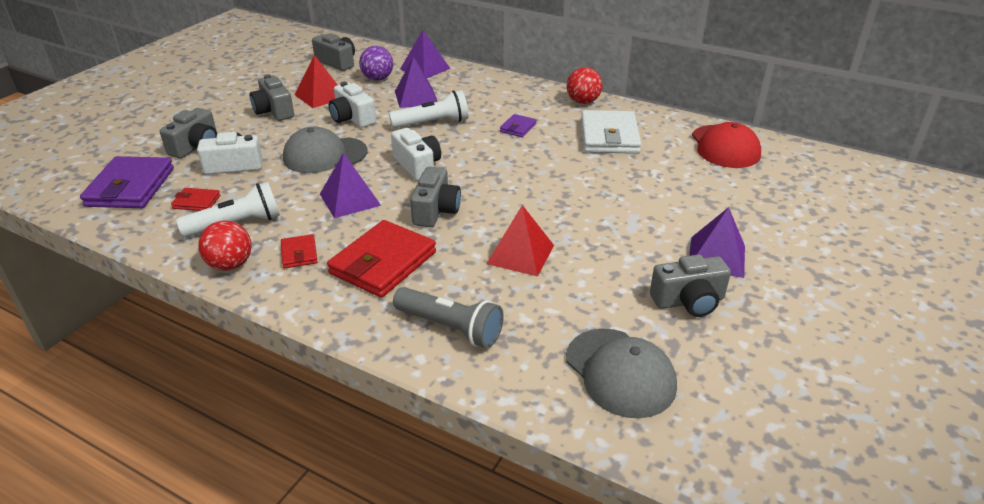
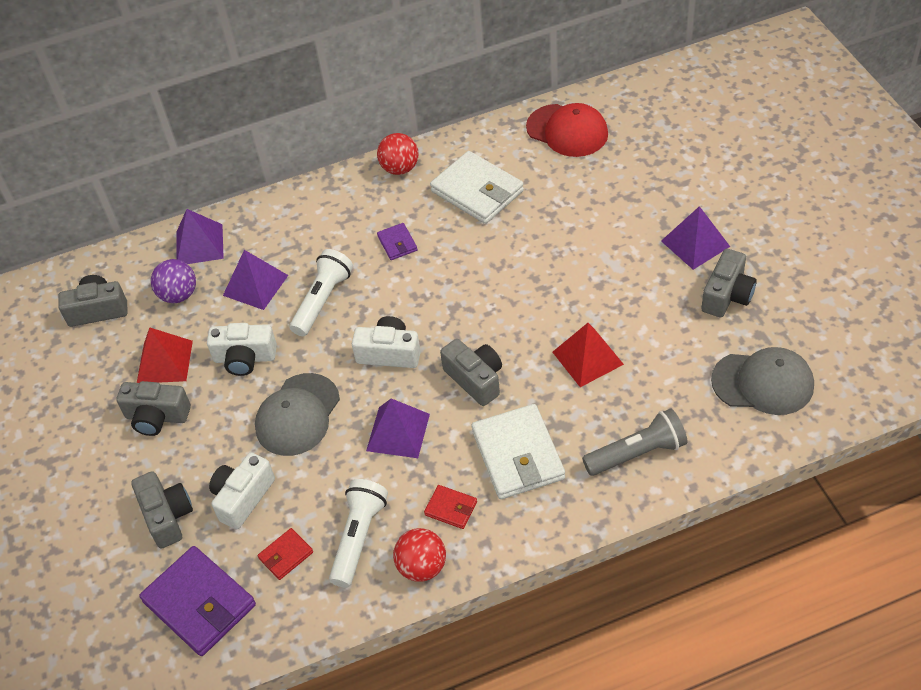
camera: 45 degrees left, 15 degrees up
red wallet [327,220,436,298] -> white wallet [471,404,565,499]

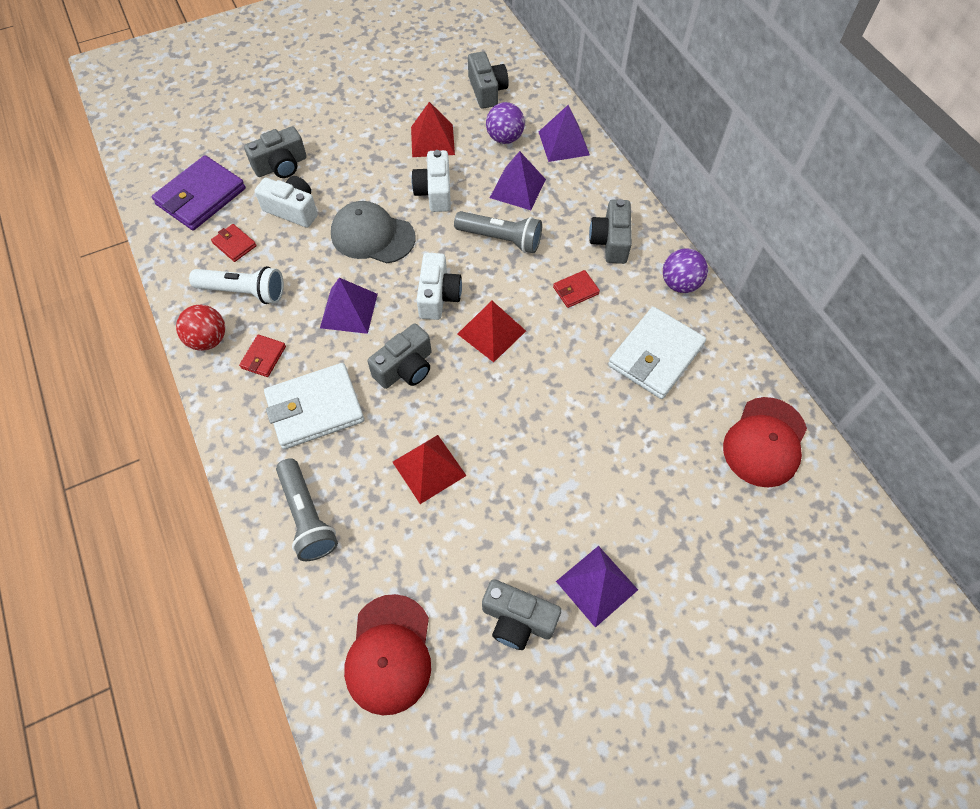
camera: 80 degrees right, 10 degrees up
grey camera [116,381,191,436] -> grey camera moved to [589,199,632,264]
white flashlight [290,249,353,336] -> grey flashlight [454,211,542,253]
red ball [377,133,419,175] -> purple ball [663,249,708,293]
purple wallet [377,223,417,260] -> red wallet [553,270,600,308]
grey cap [711,347,814,415] -> red cap [344,594,431,715]
none -> red pyramid [458,301,526,362]

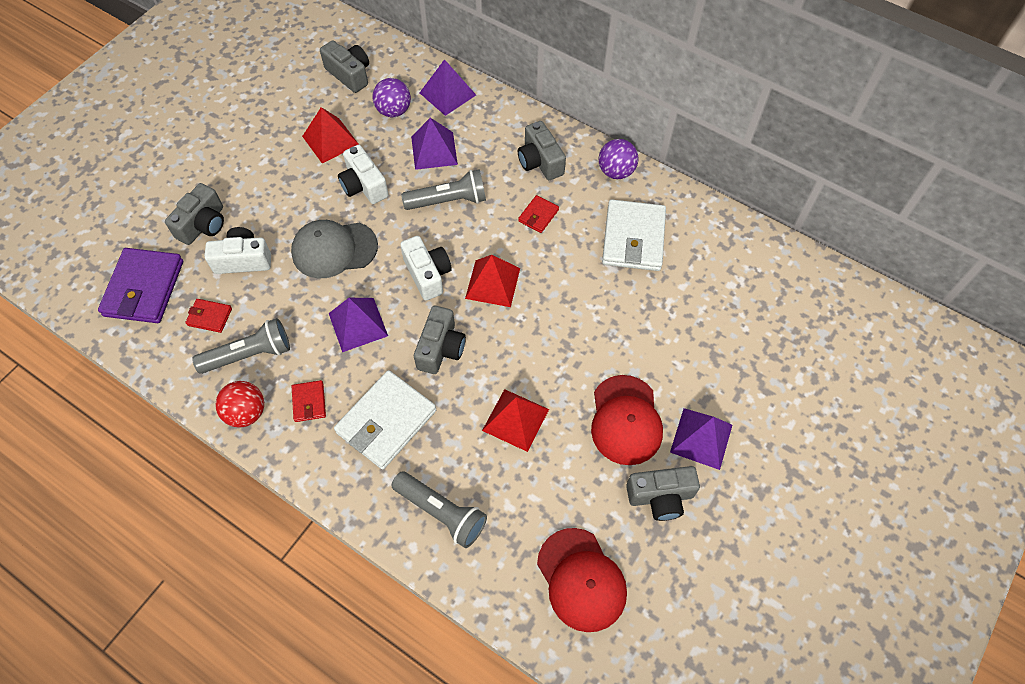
camera: 30 degrees left, 0 degrees up
white flashlight [189,266,284,304] -> grey flashlight [192,318,290,374]
red cap [723,397,807,488] -> red cap moved to [591,375,663,465]

